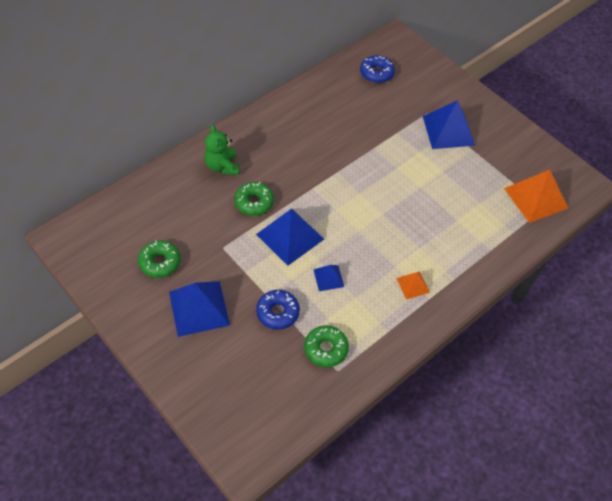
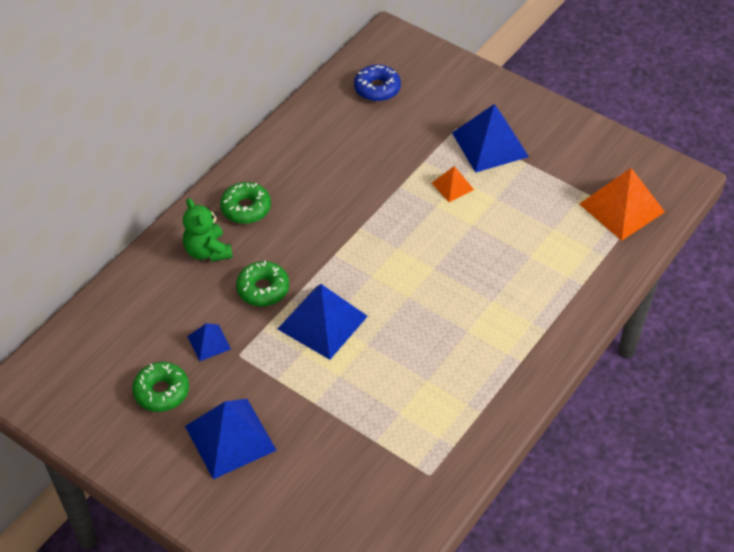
camera: 10 degrees left, 5 degrees down
blue donut [256,290,300,330] -> none
green donut [304,325,349,367] -> green donut moved to [220,182,271,224]
blue pyramid [313,265,344,291] -> blue pyramid moved to [187,323,231,361]
orange pyramid [396,271,430,300] -> orange pyramid moved to [432,166,474,202]

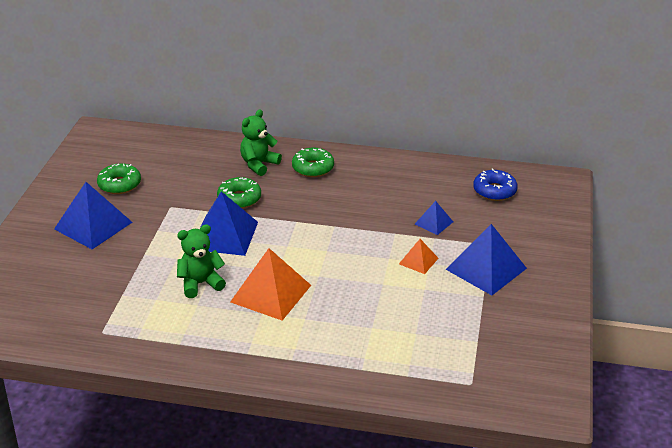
camera: 65 degrees right, 15 degrees down
blue pyramid [187,323,231,361] -> blue pyramid moved to [415,201,453,235]
orange pyramid [579,168,665,241] -> orange pyramid moved to [230,248,311,321]
none -> green teddy bear [177,224,226,298]

